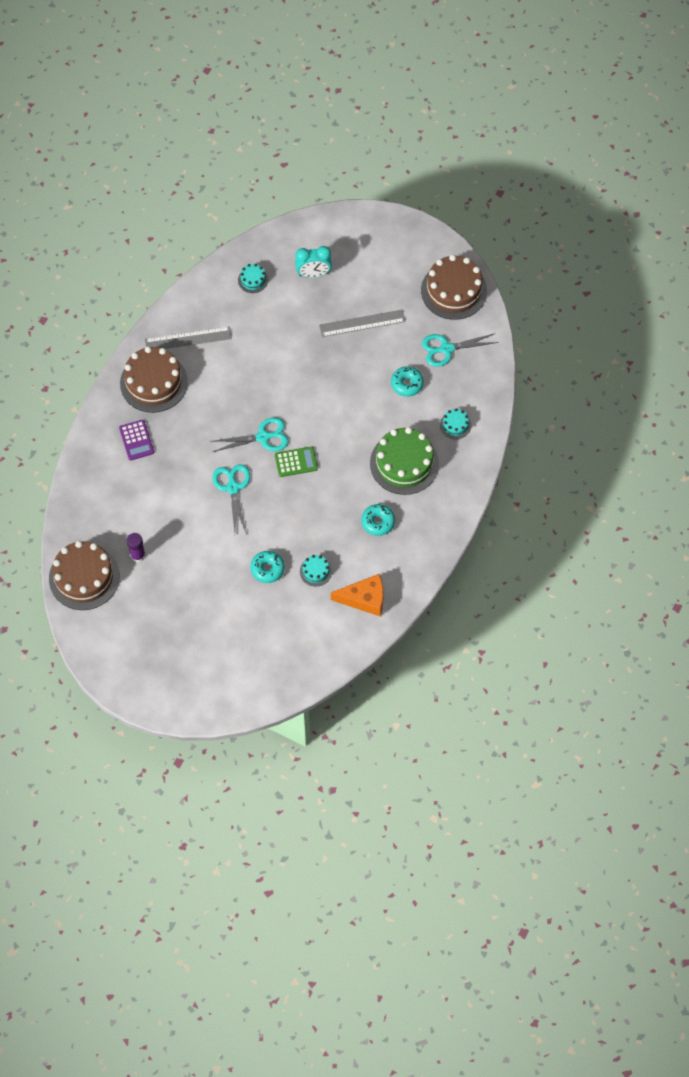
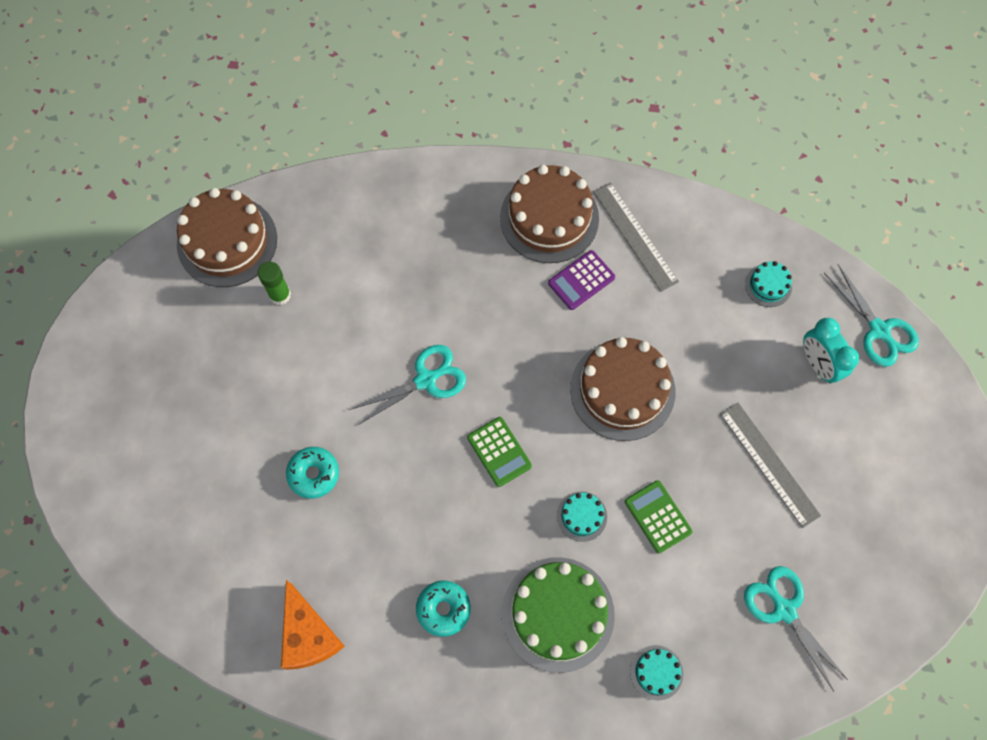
camera: 70 degrees right, 5 degrees up
purple calculator [119,420,154,460] -> purple calculator moved to [548,250,615,310]
purple glue stick [127,533,145,562] -> green glue stick [257,262,291,305]
turquoise scissors [210,417,289,452] -> turquoise scissors moved to [824,264,919,367]
turquoise cake [300,555,332,587] -> turquoise cake moved to [557,491,607,542]
turquoise donut [391,366,424,397] -> none
brown cake [421,255,487,320] -> brown cake moved to [570,337,675,441]
none -> green calculator [625,480,692,553]

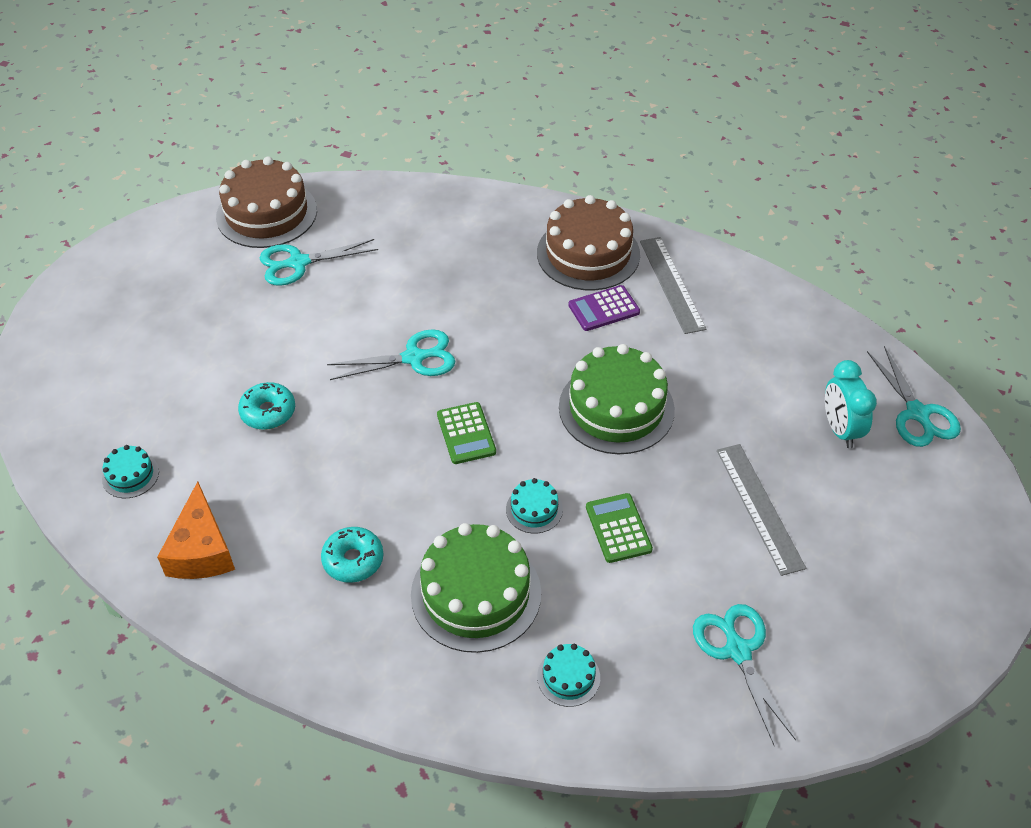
camera: 15 degrees right, 20 degrees down
green glue stick [257,262,291,305] -> turquoise scissors [260,239,378,286]
brown cake [570,337,675,441] -> green cake [559,344,675,454]
turquoise cake [745,261,792,307] -> turquoise cake moved to [102,445,159,498]

